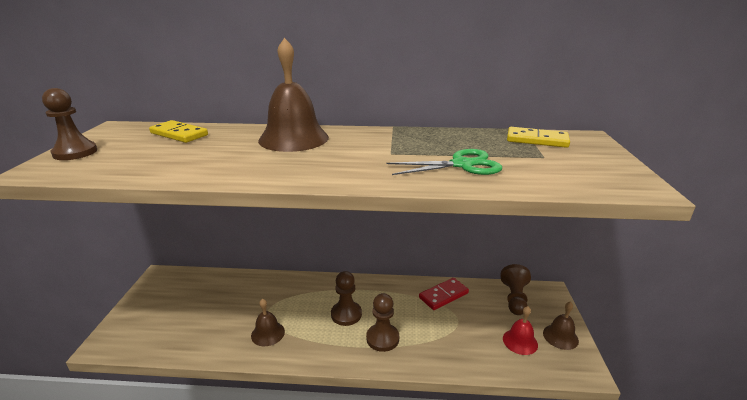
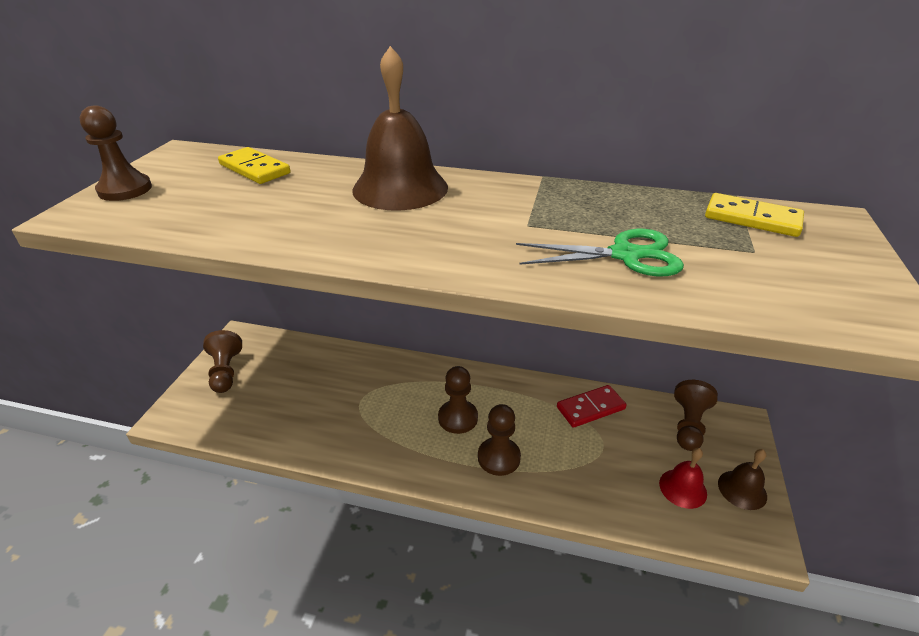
camera: 10 degrees right, 10 degrees up
brown bell [251,299,285,346] -> none
none -> brown pawn [203,330,242,393]

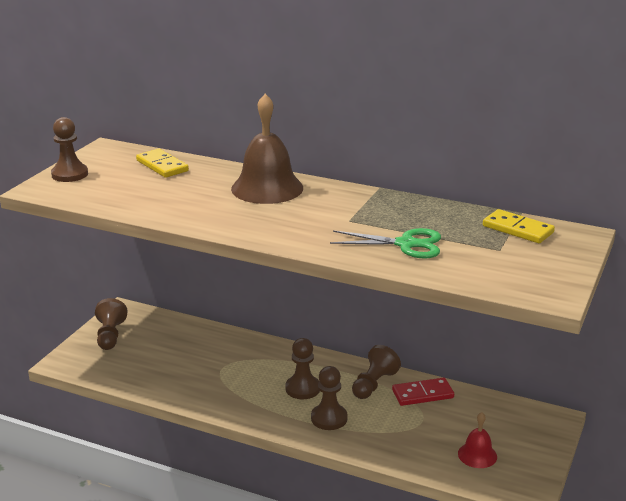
camera: 10 degrees right, 10 degrees down
brown pawn [674,380,718,451] -> brown pawn moved to [352,345,401,399]
brown bell [718,449,767,510] -> none

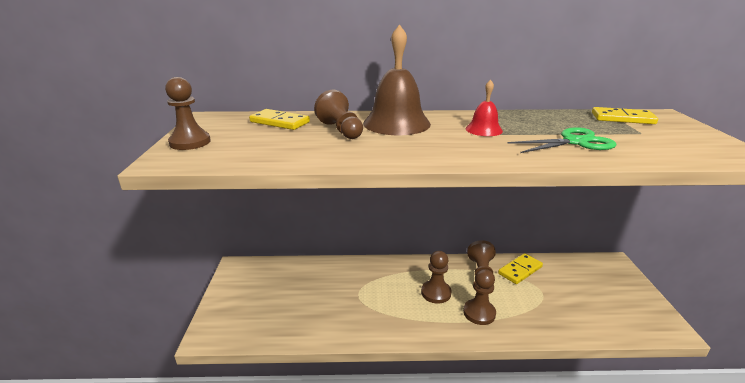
camera: 25 degrees left, 0 degrees up
brown pawn [95,298,128,350] -> brown pawn moved to [314,89,363,139]
red domino [392,378,454,406] -> yellow domino [498,253,543,284]
red bell [458,412,497,468] -> red bell moved to [466,79,503,136]

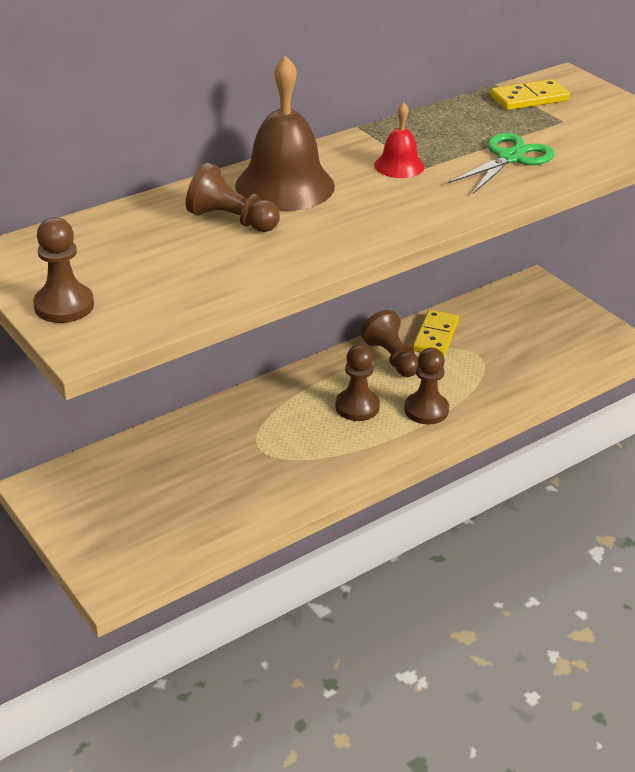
camera: 35 degrees left, 10 degrees up
yellow domino [249,109,310,130] -> none

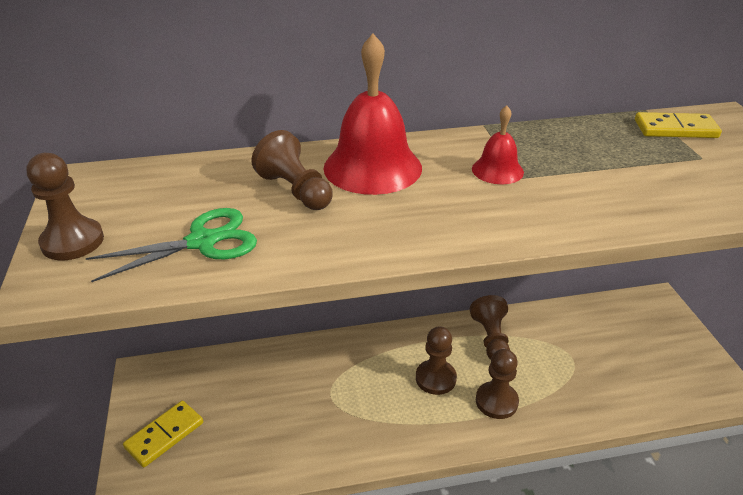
camera: 25 degrees right, 0 degrees up
brown bell [235,56,335,211] -> red bell [324,34,422,195]
yellow domino [412,310,459,356] -> yellow domino moved to [123,401,203,467]
green scissors [449,133,555,194] -> green scissors moved to [86,208,257,282]

